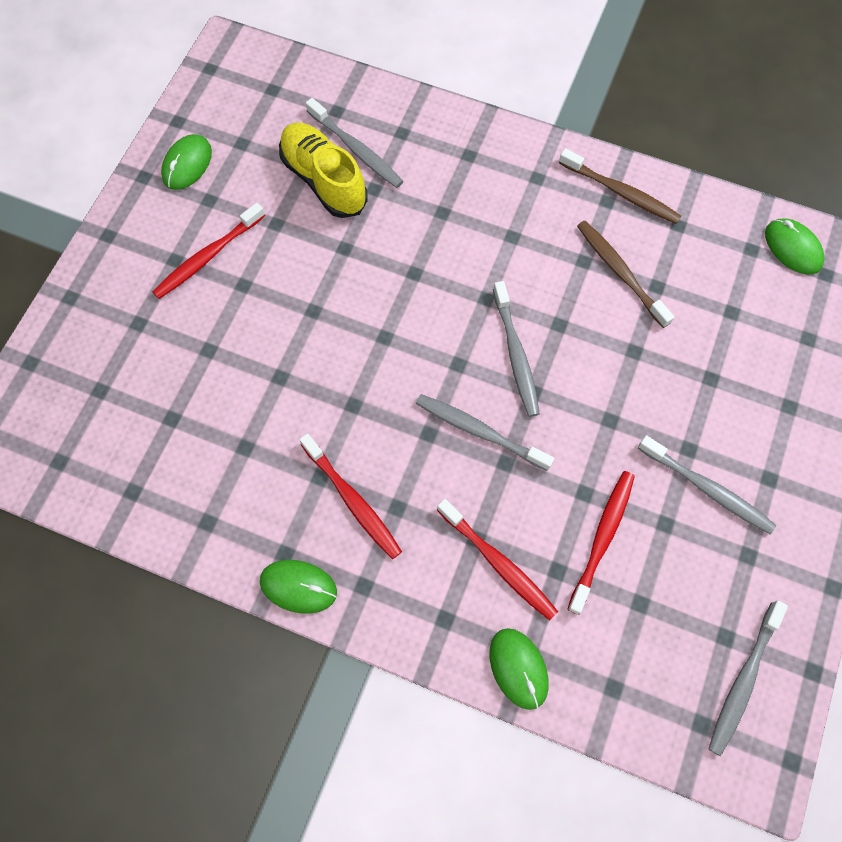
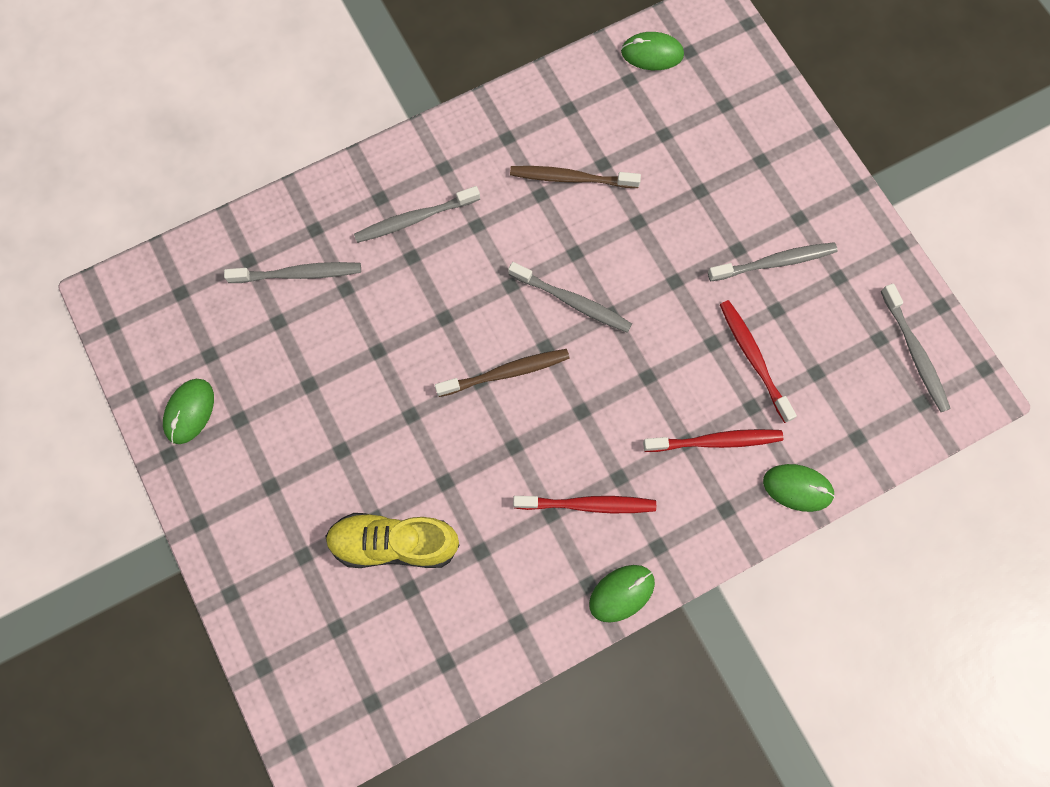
camera: 50 degrees left, 5 degrees up
red toothbrush [152,203,265,299] -> none
green mouse [161,134,212,190] -> green mouse turned 45 degrees clockwise [163,379,214,444]
yellow shoe [279,123,368,218] -> yellow shoe moved to [325,513,459,568]
grey toothbrush [416,394,554,471] -> grey toothbrush moved to [354,186,480,243]
brown toothbrush [559,148,681,224] -> brown toothbrush moved to [435,349,570,397]

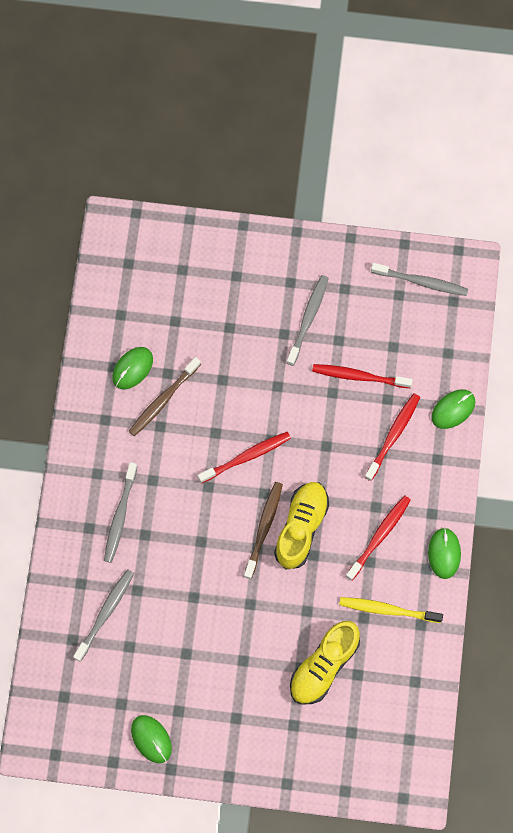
camera: 55 degrees left, 0 degrees up
grey toothbrush [508,262,632,333] -> red toothbrush [198,432,291,483]
green mouse [621,32,684,70] -> green mouse moved to [112,347,153,389]
none -> yellow shoe [274,482,329,570]
none -> yellow toothbrush [339,597,443,623]

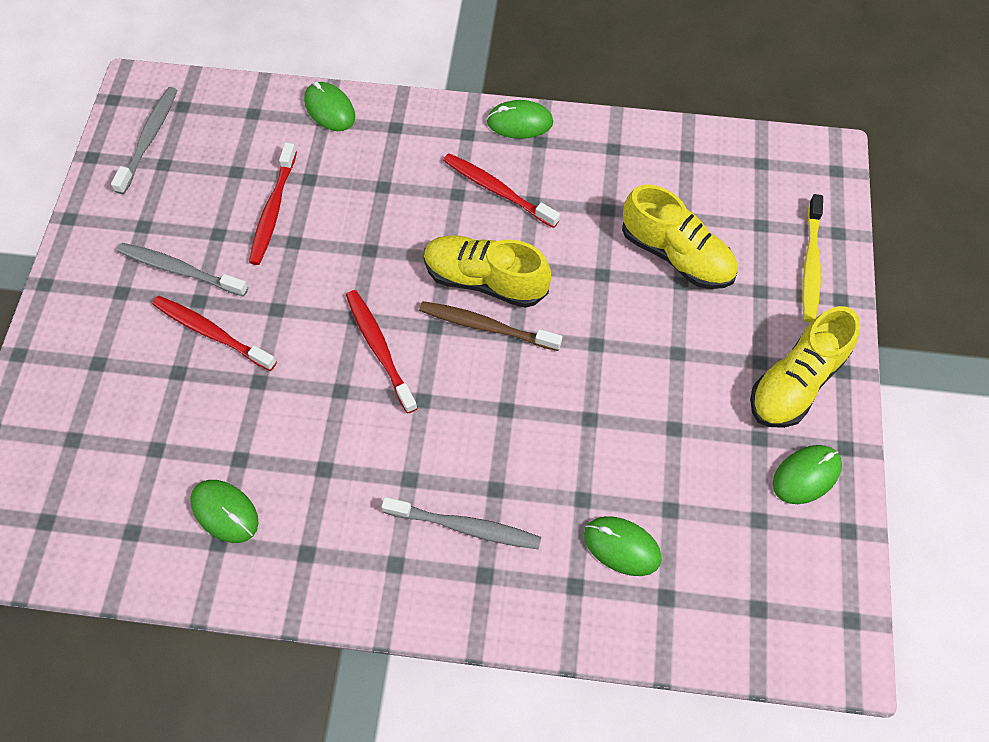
camera: 90 degrees left, 10 degrees down
grey toothbrush [73,569,134,662] -> green mouse [584,516,662,576]
brown toothbrush [129,357,201,436] -> none
yellow toothbrush [339,597,443,623] -> yellow toothbrush moved to [802,194,823,323]
red toothbrush [364,393,420,481] -> red toothbrush moved to [152,296,277,371]
none -> yellow shoe [750,306,860,428]

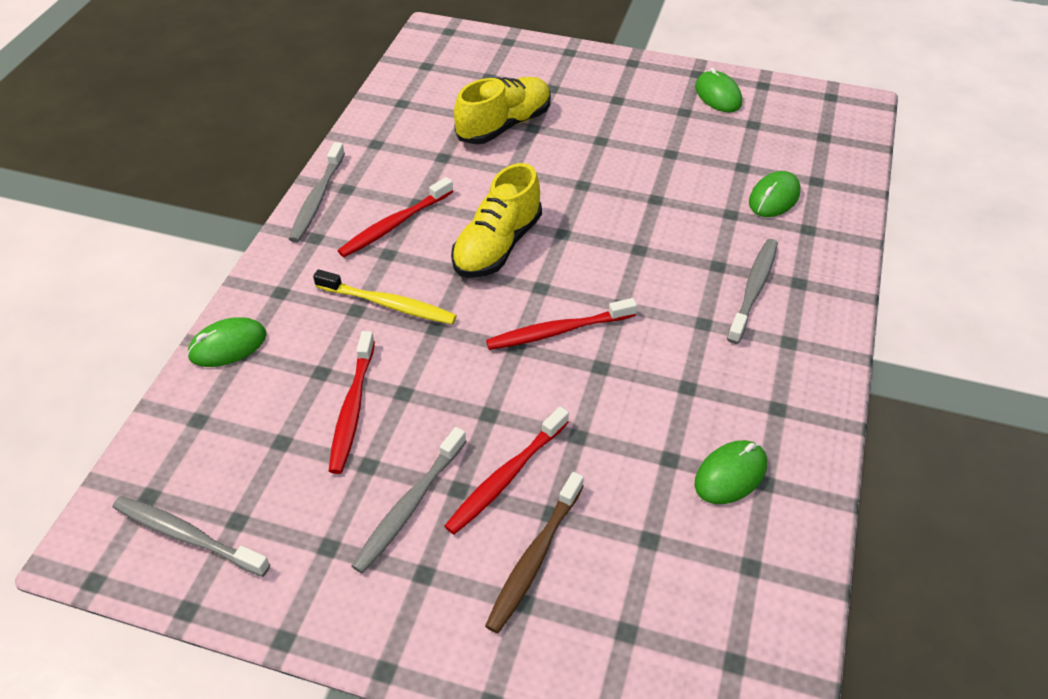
camera: 80 degrees left, 15 degrees down
red toothbrush [249,143,297,265] -> red toothbrush turned 75 degrees clockwise [329,331,375,474]
brown toothbrush [419,301,562,351] -> brown toothbrush moved to [485,472,584,633]
green mouse [487,100,553,139] -> grey toothbrush [289,142,345,242]
yellow shoe [750,306,860,428] -> none
yellow toothbrush [802,194,823,323] -> yellow toothbrush moved to [313,269,457,324]

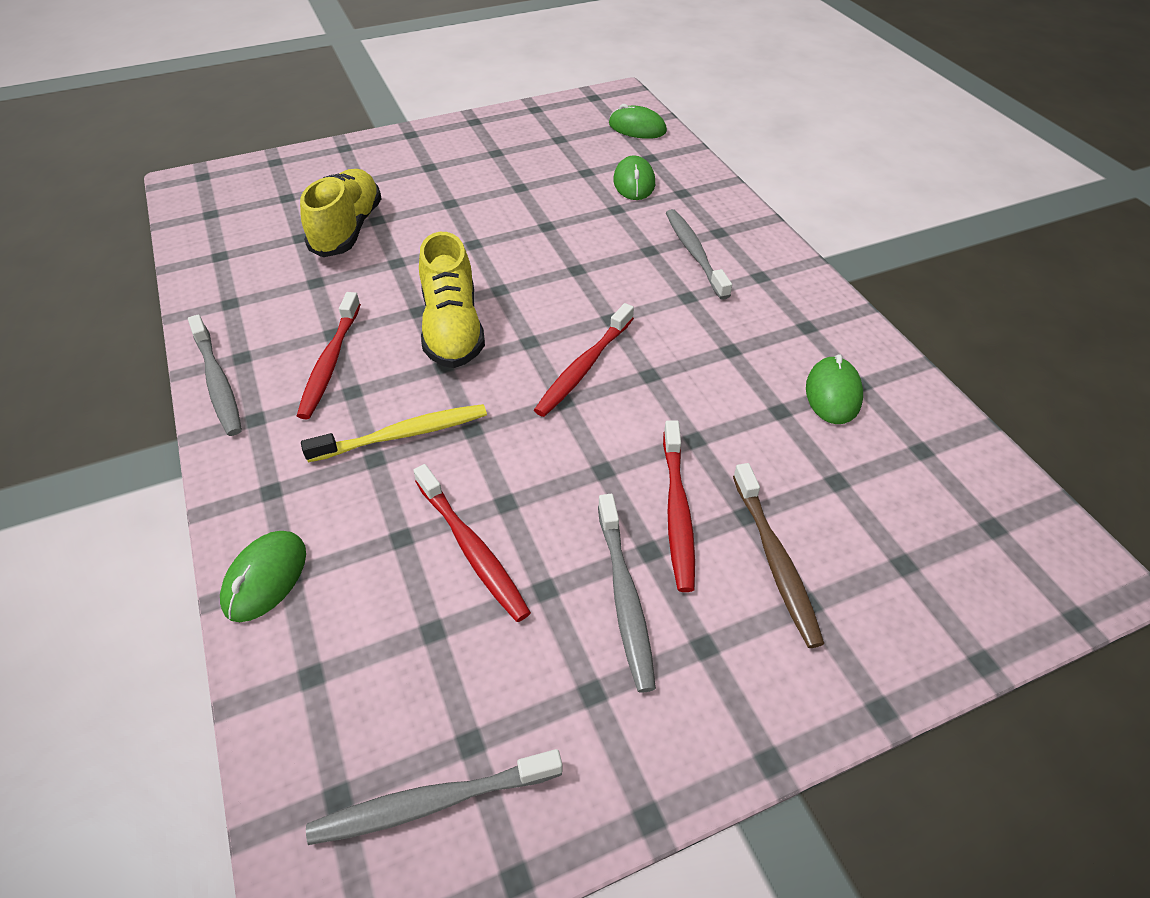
camera: 40 degrees left, 0 degrees up
green mouse [695,68,742,113] -> green mouse moved to [609,104,667,139]

